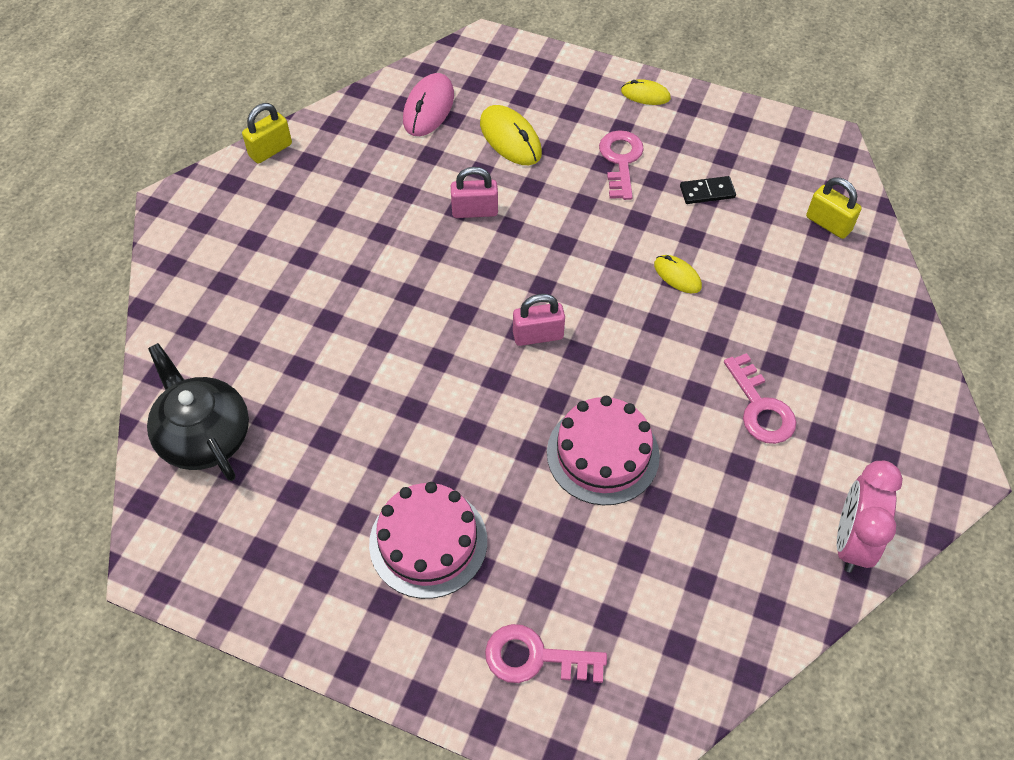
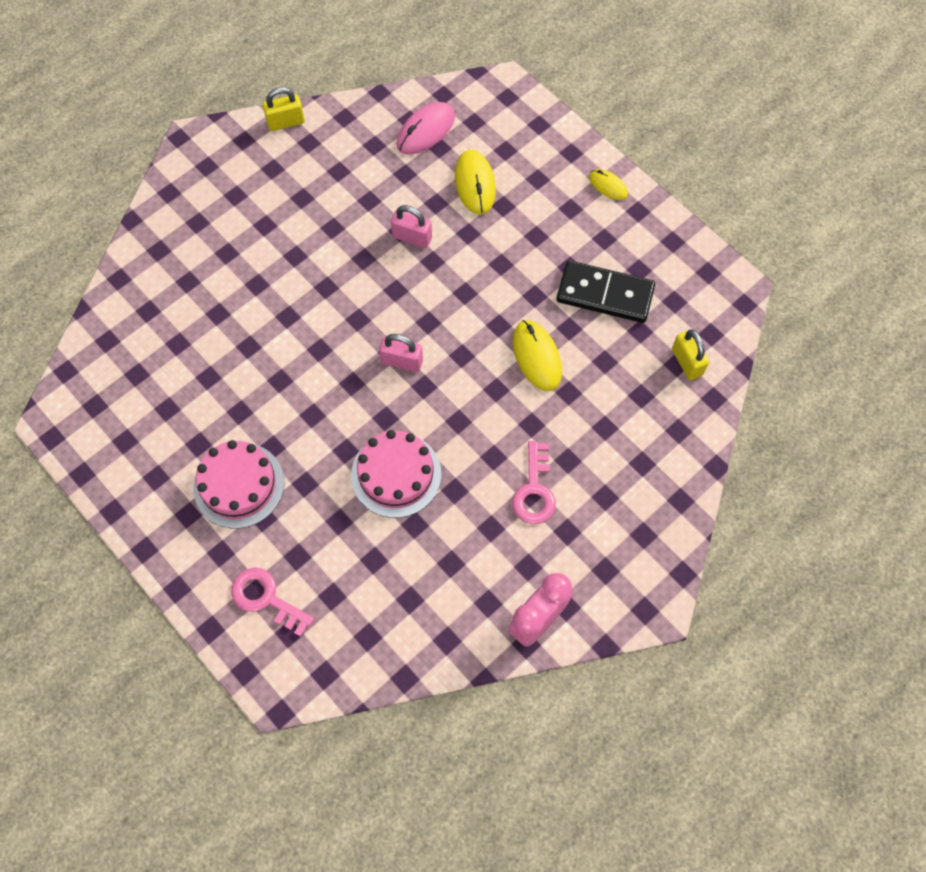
camera: 25 degrees right, 10 degrees up
black teapot [147,343,249,481] -> none
pink key [599,130,644,200] -> none
yellow mouse [654,255,702,293] -> yellow mouse [513,320,562,391], size x1.67
black domino [680,176,736,204] -> black domino [556,260,655,323], size x2.02

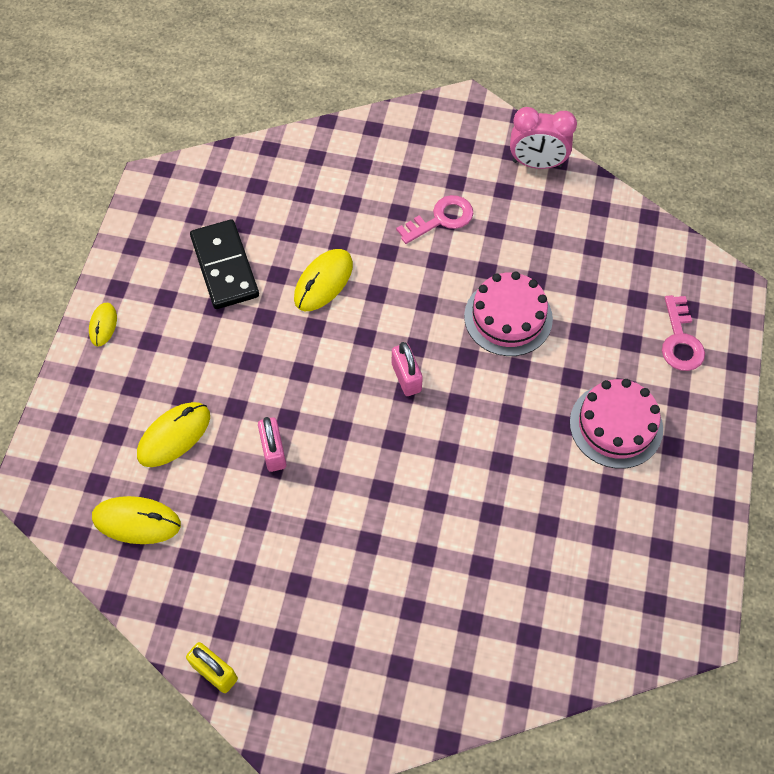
camera: 125 degrees left, 5 degrees down
pink mouse [397,102,455,155] -> yellow mouse [92,496,181,544]
yellow padlock [672,329,709,380] -> none

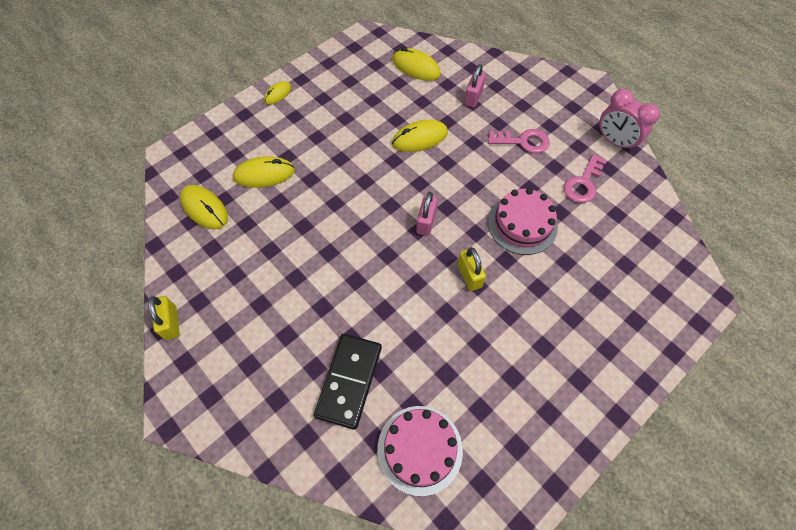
camera: 35 degrees right, 0 degrees up
black domino [190,219,259,309] -> black domino moved to [314,334,382,430]
pink padlock [258,417,286,472] -> pink padlock moved to [464,64,486,108]
pink cake [570,379,663,469] -> pink cake moved to [377,406,463,496]
pink key [662,295,705,371] -> pink key moved to [564,154,607,203]
none -> yellow mouse [392,47,441,81]
none -> yellow padlock [458,247,486,291]

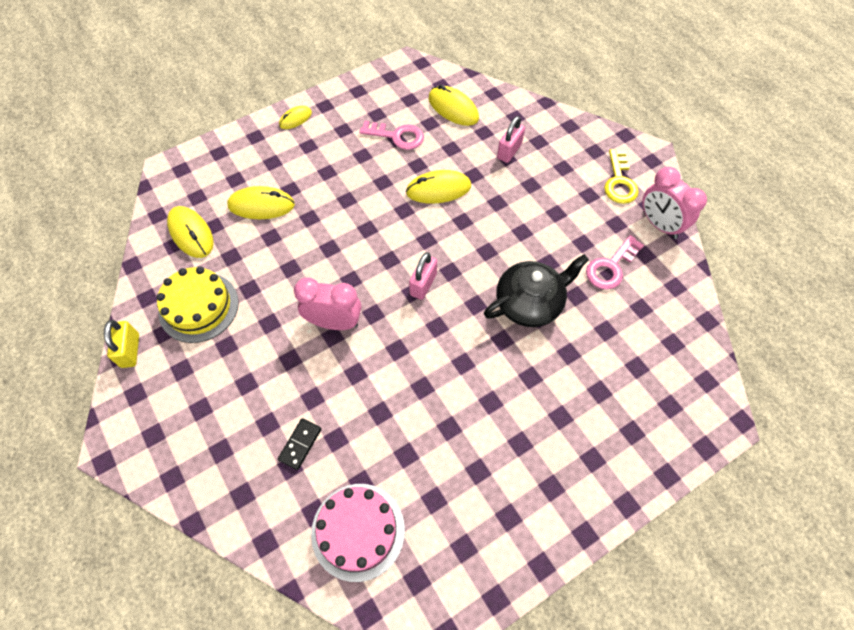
camera: 10 degrees right, 0 degrees up
black domino [314,334,382,430] -> black domino [278,418,322,470], size x0.50
yellow padlock [458,247,486,291] -> none
pink key [488,129,550,153] -> pink key moved to [360,121,424,150]
pink cake [488,188,558,255] -> black teapot [484,254,589,327]
none -> yellow cake [156,267,239,343]
none -> pink clock [294,278,361,330]
none -> yellow key [604,149,639,204]

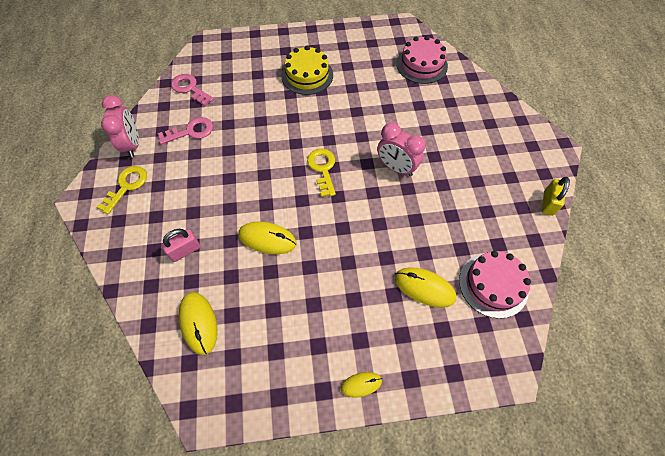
camera: 155 degrees left, 0 degrees up
yellow cake [156,267,239,343] -> yellow cake moved to [281,45,333,95]
yellow mouse [167,206,214,258] -> pink cake [459,251,531,319]
black domino [278,418,322,470] -> none
pink key [360,121,424,150] -> pink key moved to [171,74,214,106]
pink padlock [409,252,437,300] -> yellow key [307,149,336,197]
black teapot [484,254,589,327] -> none

